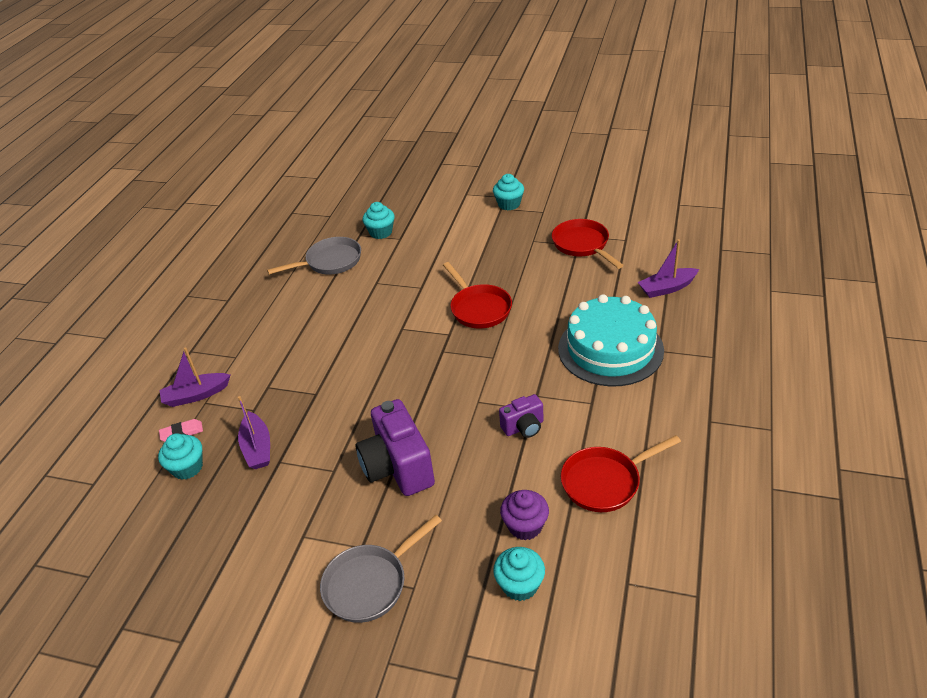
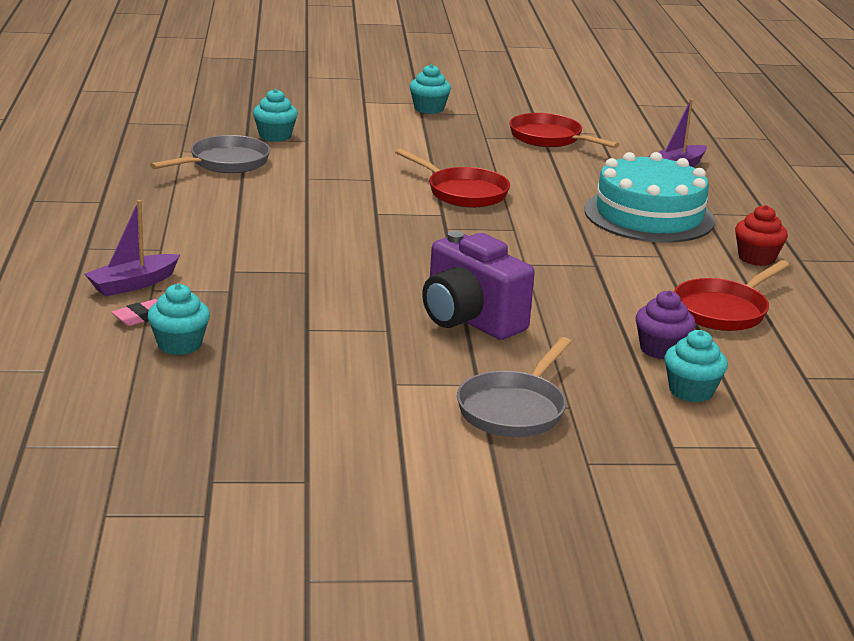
camera: 25 degrees left, 15 degrees down
purple boat [238,396,270,469] -> none
purple camera [499,394,543,438] -> none
none -> red cupcake [735,205,788,266]

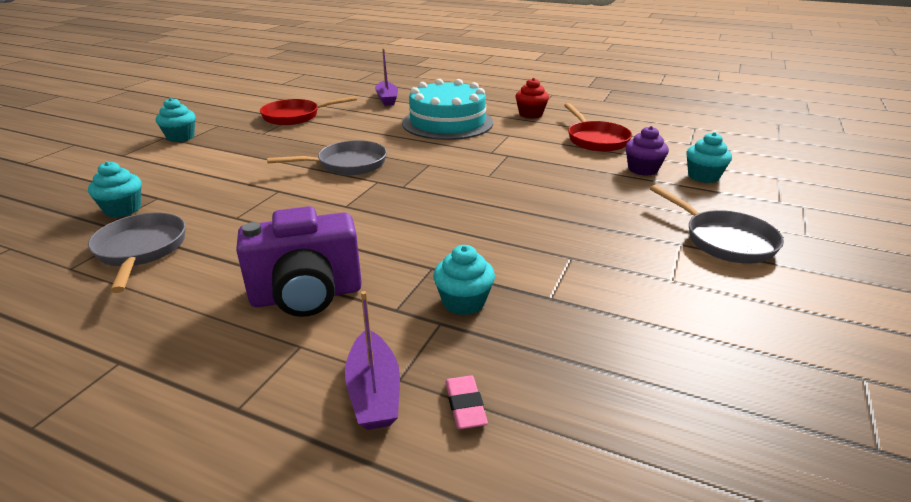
camera: 60 degrees left, 5 degrees up
turquoise cupcake [148,284,210,355] -> turquoise cupcake moved to [433,245,495,315]
red pan [395,148,510,208] -> grey pan [267,140,387,175]
purple camera [422,231,535,340] -> purple camera moved to [236,206,362,317]

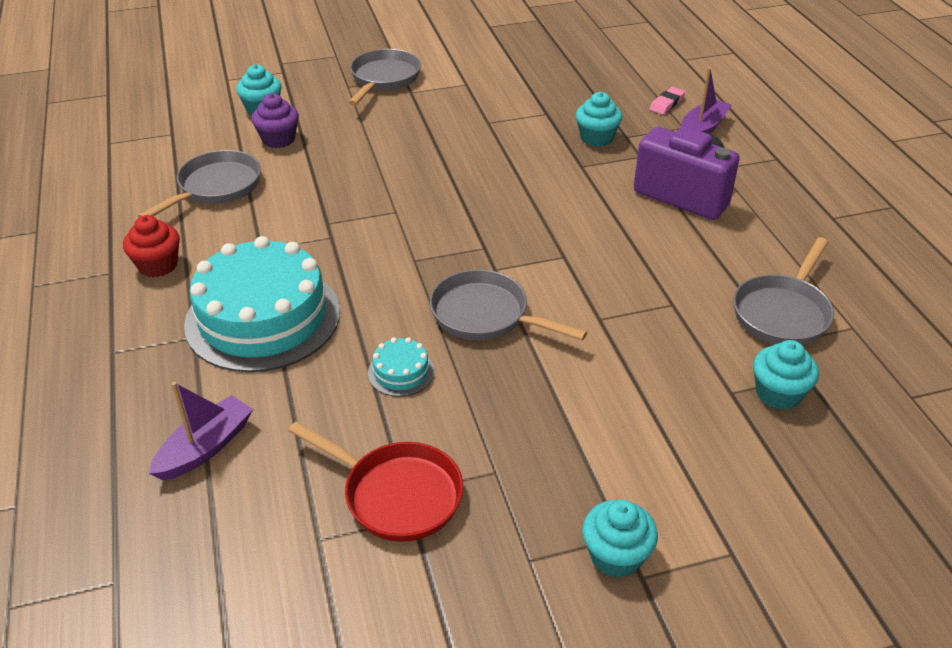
camera: 130 degrees left, 10 degrees up
red pan [564,103,632,152] -> grey pan [138,150,261,217]
none -> turquoise cake [368,337,435,397]

